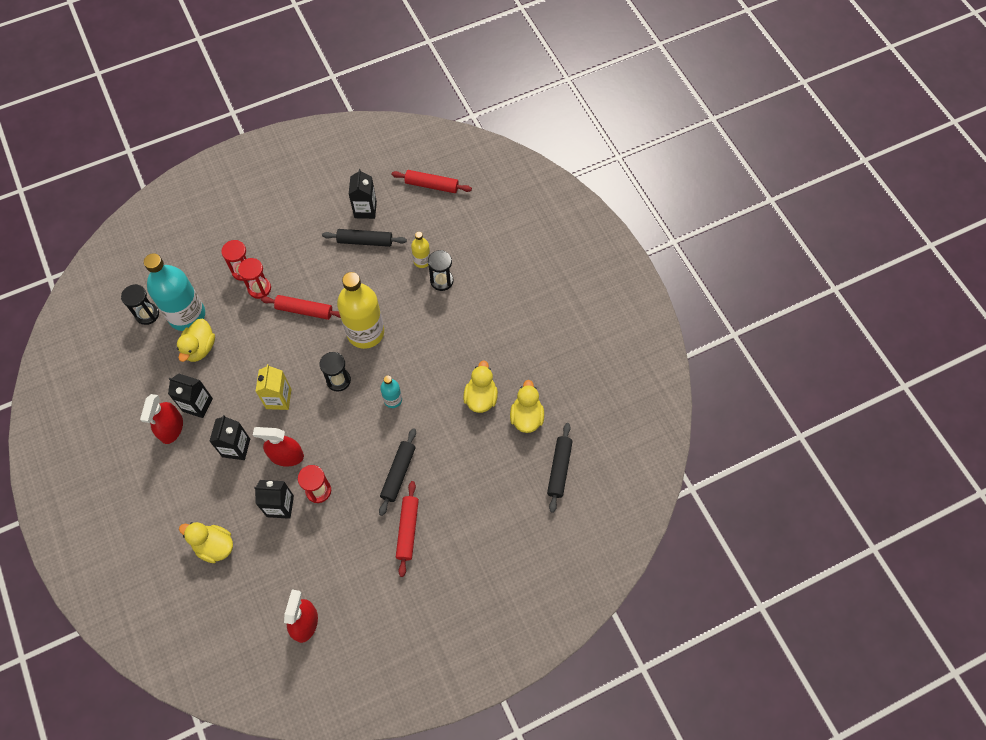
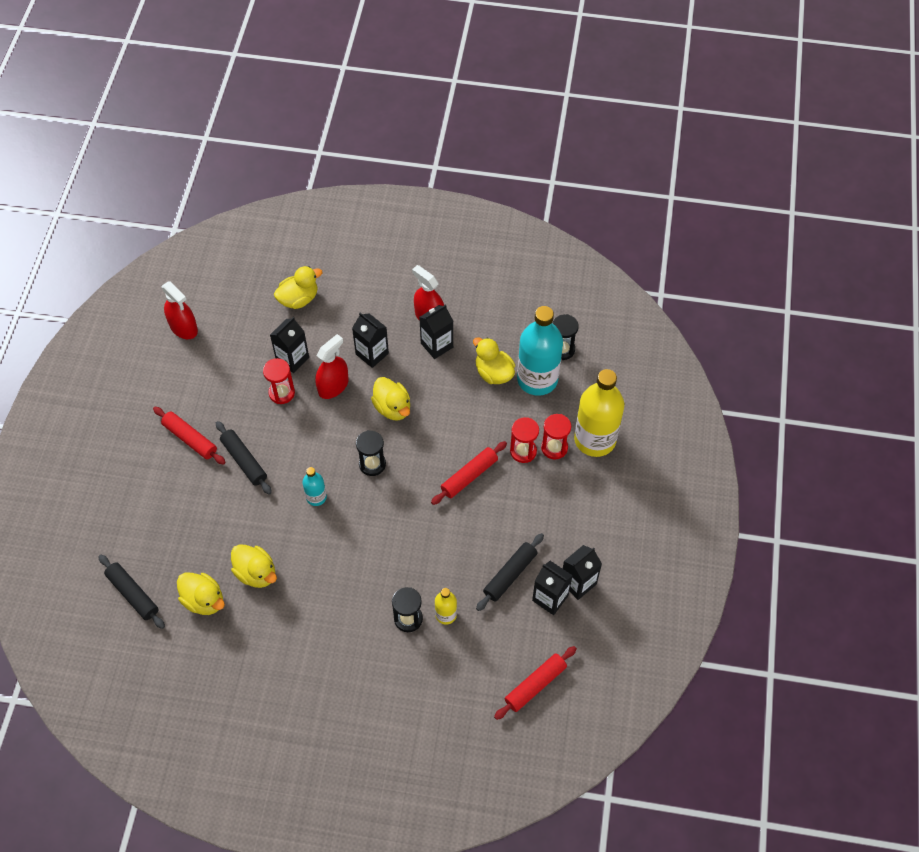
camera: 125 degrees right, 5 degrees down
yellow carton [255,364,291,410] -> yellow duck [371,377,410,420]
yellow bottle [337,272,384,349] -> yellow bottle moved to [574,369,624,457]
none -> black carton [563,545,602,600]

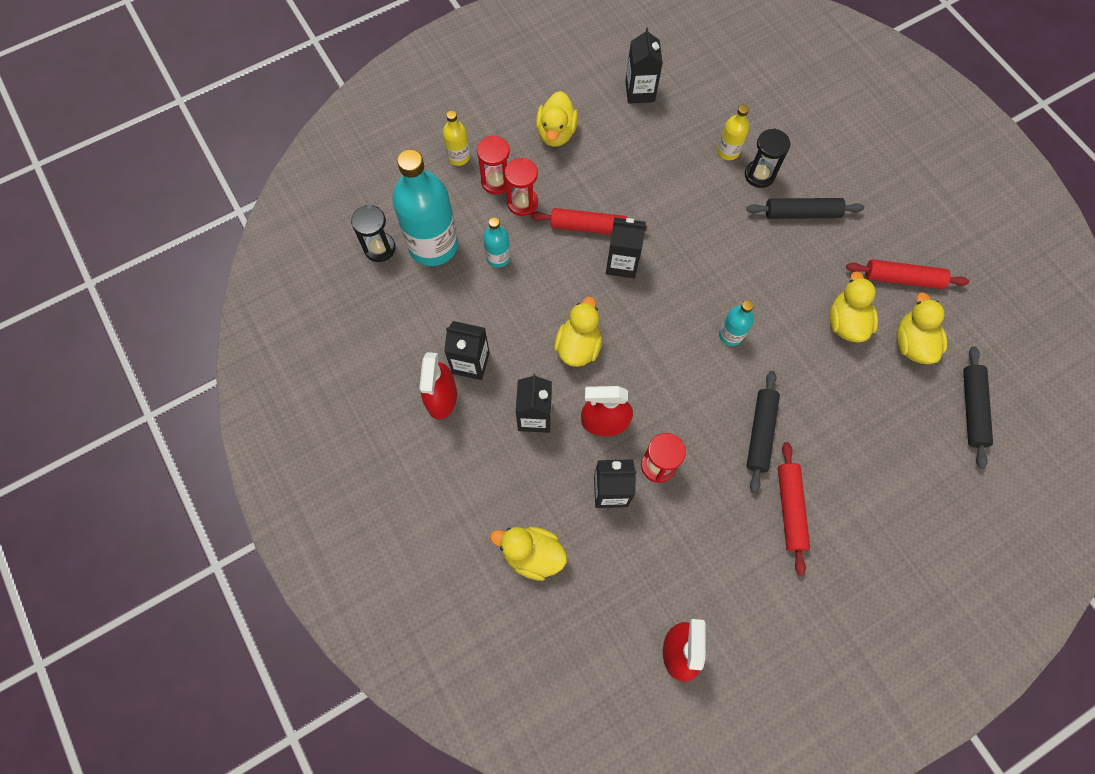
camera: 130 degrees left, 10 degrees up
black hourglass [356,430,386,476] -> none
yellow duck [473,337,515,384] -> yellow duck moved to [536,91,578,147]
black rolling pin [476,533,544,611] -> black rolling pin moved to [747,198,864,219]
red rolling pin [494,646,577,720] -> red rolling pin moved to [846,259,969,289]
black carton [563,545,602,600] -> black carton moved to [606,217,646,278]
yellow bottle [574,369,624,457] -> yellow bottle [443,110,470,166], size x0.47
none -> turquoise bottle [483,217,510,268]

